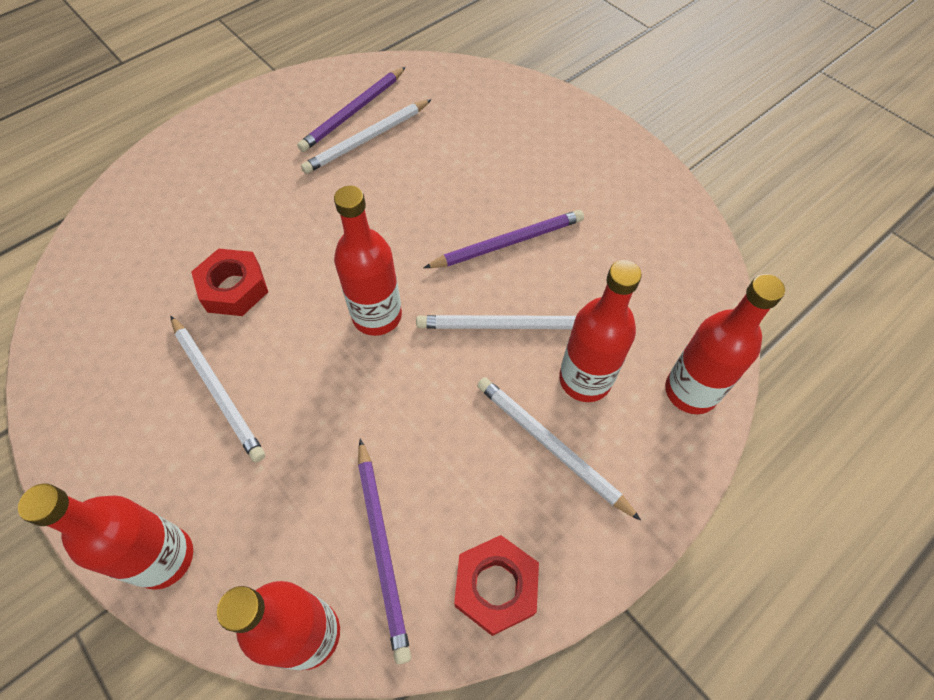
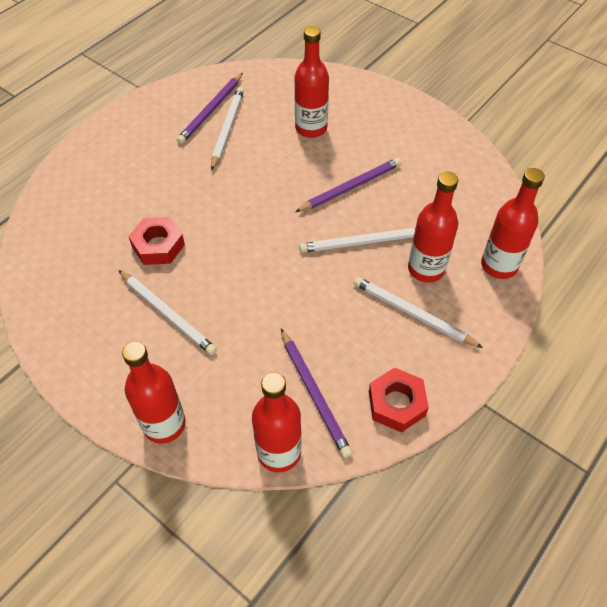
camera: 10 degrees left, 5 degrees down
white pencil [301,99,432,174] -> white pencil turned 150 degrees clockwise [211,87,244,171]
red bottle [334,186,402,336] -> red bottle moved to [295,26,329,138]

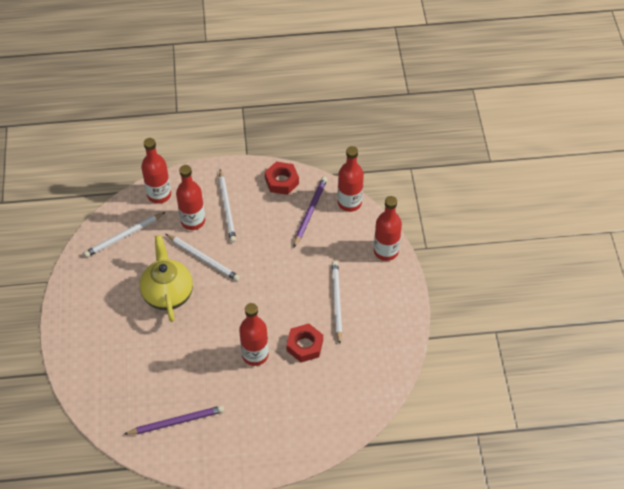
camera: 135 degrees left, 0 degrees up
white pencil [211,87,244,171] -> white pencil moved to [84,212,166,257]
red bottle [295,26,329,138] -> red bottle moved to [239,303,269,366]
purple pencil [295,158,401,212] -> yellow teapot [140,235,193,322]

